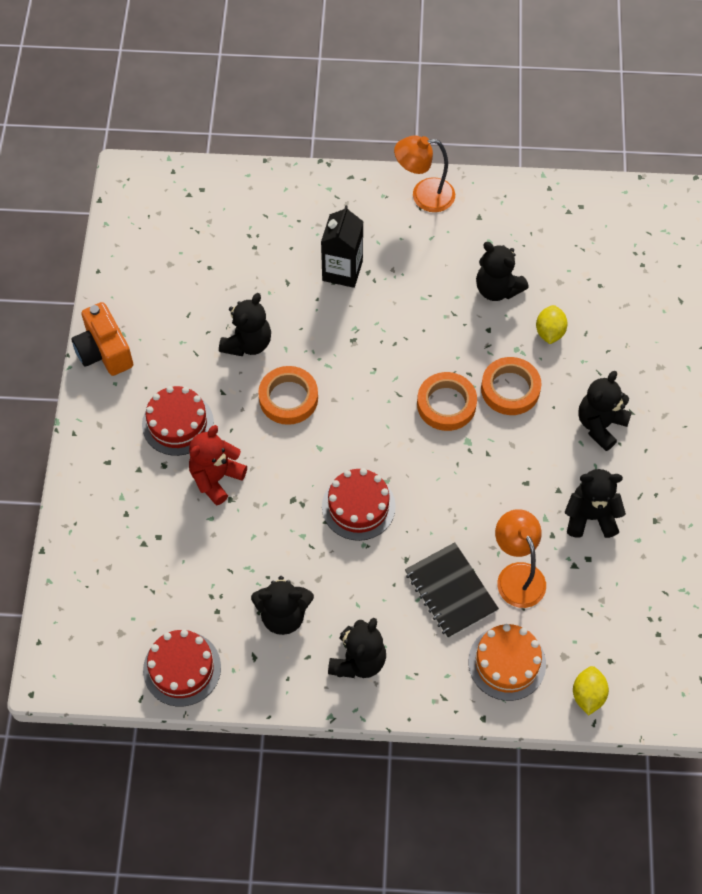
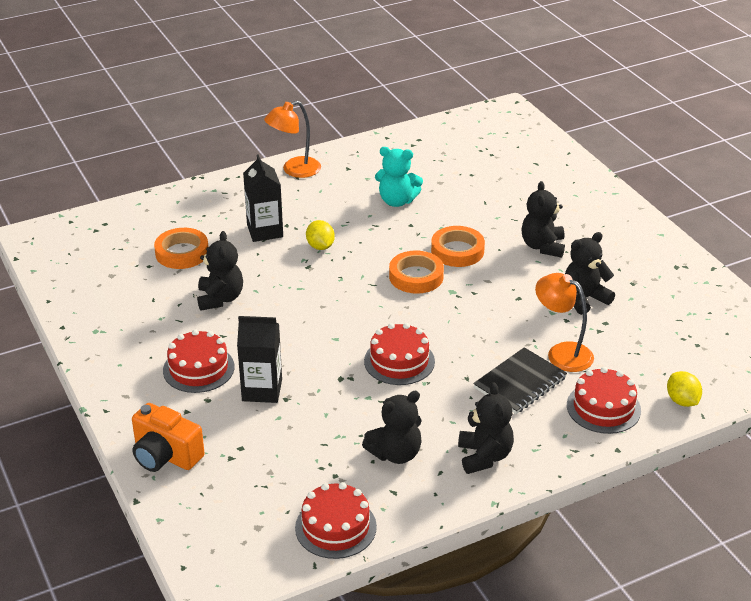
camera: 30 degrees left, 25 degrees down
orange camera [71,302,133,376] -> orange camera moved to [132,403,205,472]
red teddy bear [189,425,247,505] -> black carton [237,316,282,403]
orange tape [258,366,318,425] -> orange tape moved to [154,228,208,269]
black notebook [405,542,499,638] -> black notebook turned 75 degrees counterclockwise [473,347,567,414]
orange cake [468,624,546,701] -> red cake [567,367,641,434]
black teddy bear [476,242,529,301] -> turquoise teddy bear [375,147,423,207]
yellow lemon [536,305,568,344] -> yellow lemon moved to [306,220,335,250]

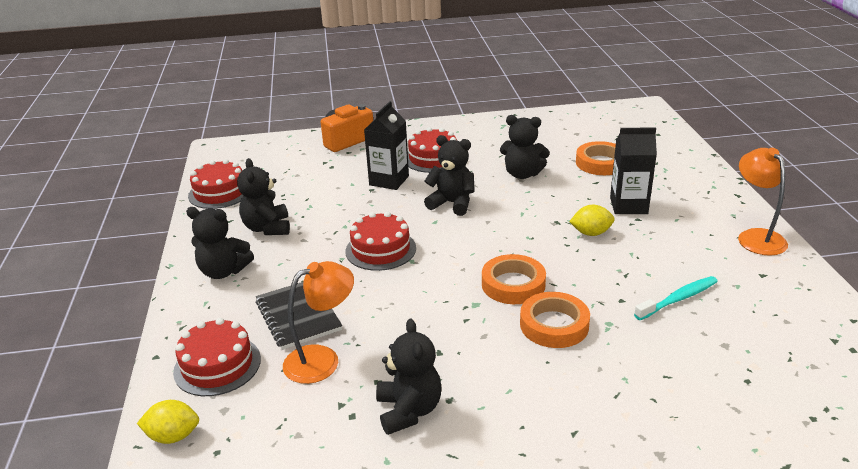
camera: 110 degrees right, 5 degrees down
turquoise teddy bear [375,147,423,207] -> turquoise toothbrush [634,276,718,320]
black teddy bear [521,181,565,258] -> black teddy bear moved to [424,135,475,216]

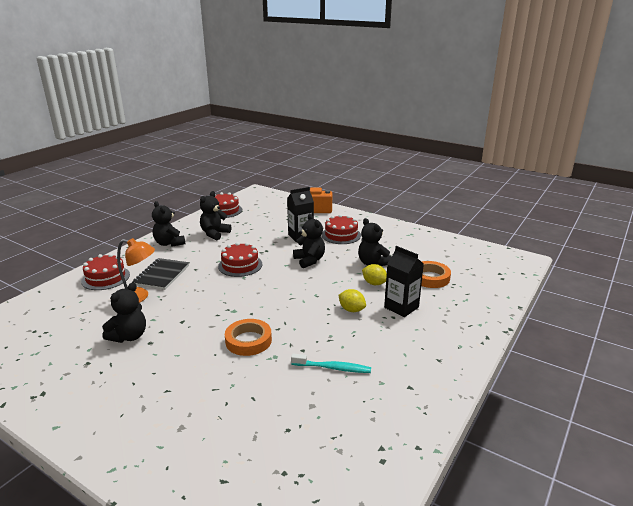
camera: 40 degrees right, 5 degrees down
yellow lemon [137,400,199,444] -> yellow lemon moved to [362,264,387,285]
orange tape [482,254,546,304] -> none
orange lamp [738,148,788,256] -> none

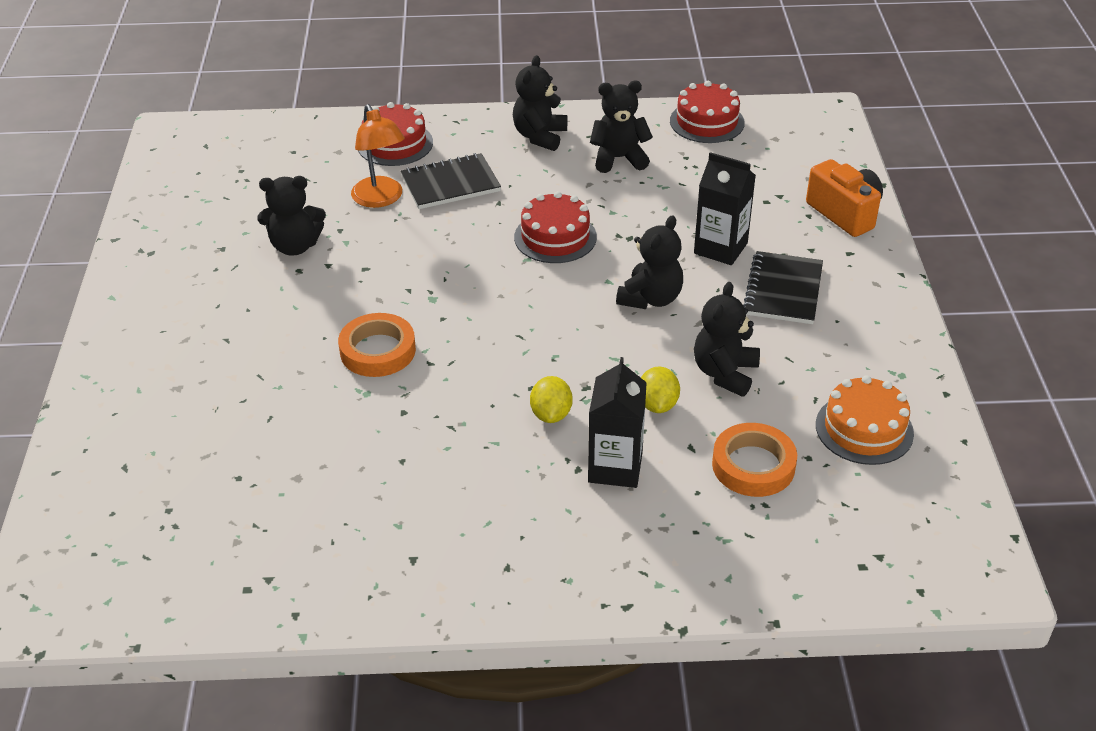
camera: 55 degrees right, 15 degrees up
turquoise toothbrush [291,353,371,373] -> none
red cake [322,214,361,244] -> black notebook [743,251,823,324]
none -> orange cake [816,375,914,465]

